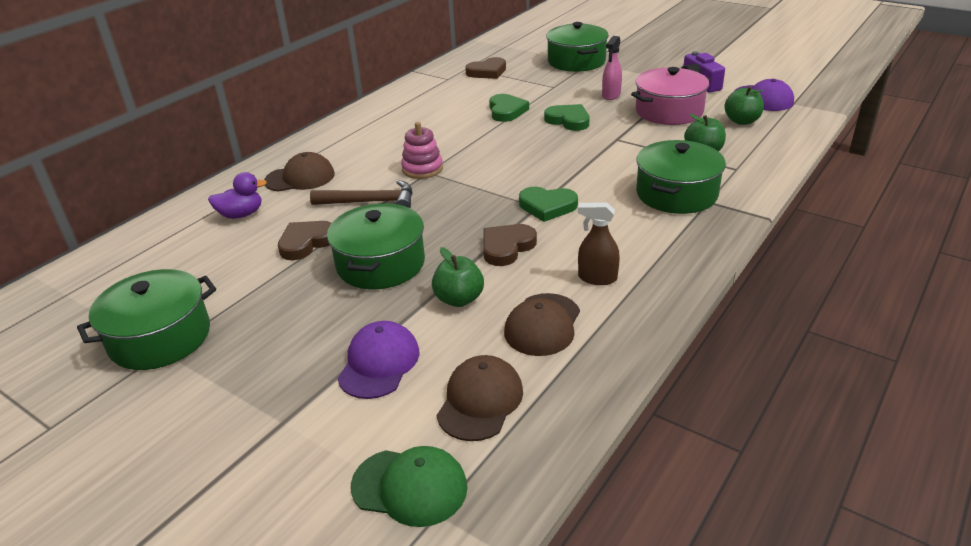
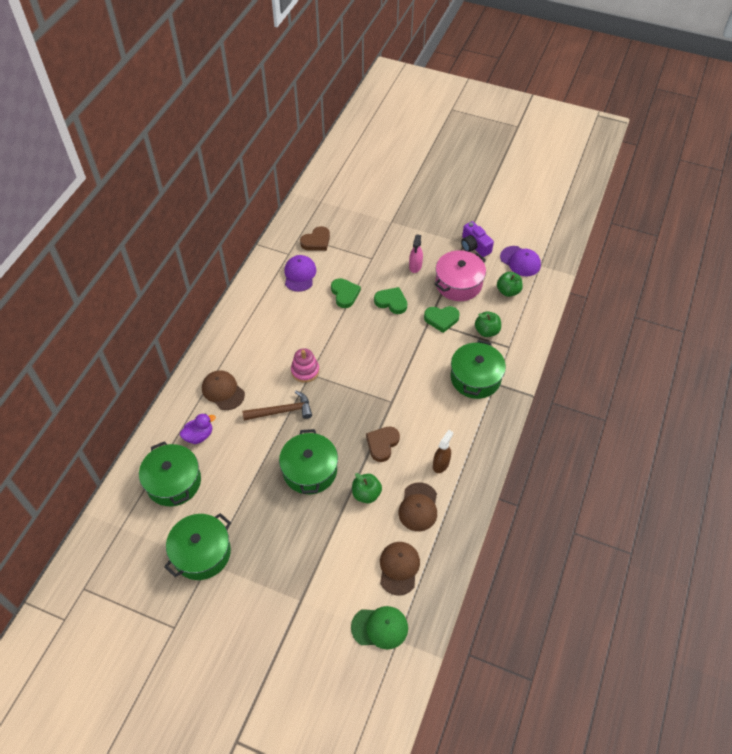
camera: 15 degrees left, 20 degrees up
brown cap [264,152,335,192] -> brown cap turned 105 degrees counterclockwise [202,370,245,410]
brown heart [278,221,331,260] -> none
purple cap [337,321,420,399] -> purple cap moved to [284,255,316,292]
green heart [519,187,578,222] -> green heart moved to [424,306,460,333]
green pot [546,22,609,72] -> green pot moved to [139,441,201,506]
brown spray bottle [578,203,620,285] -> brown spray bottle turned 120 degrees clockwise [433,430,453,473]

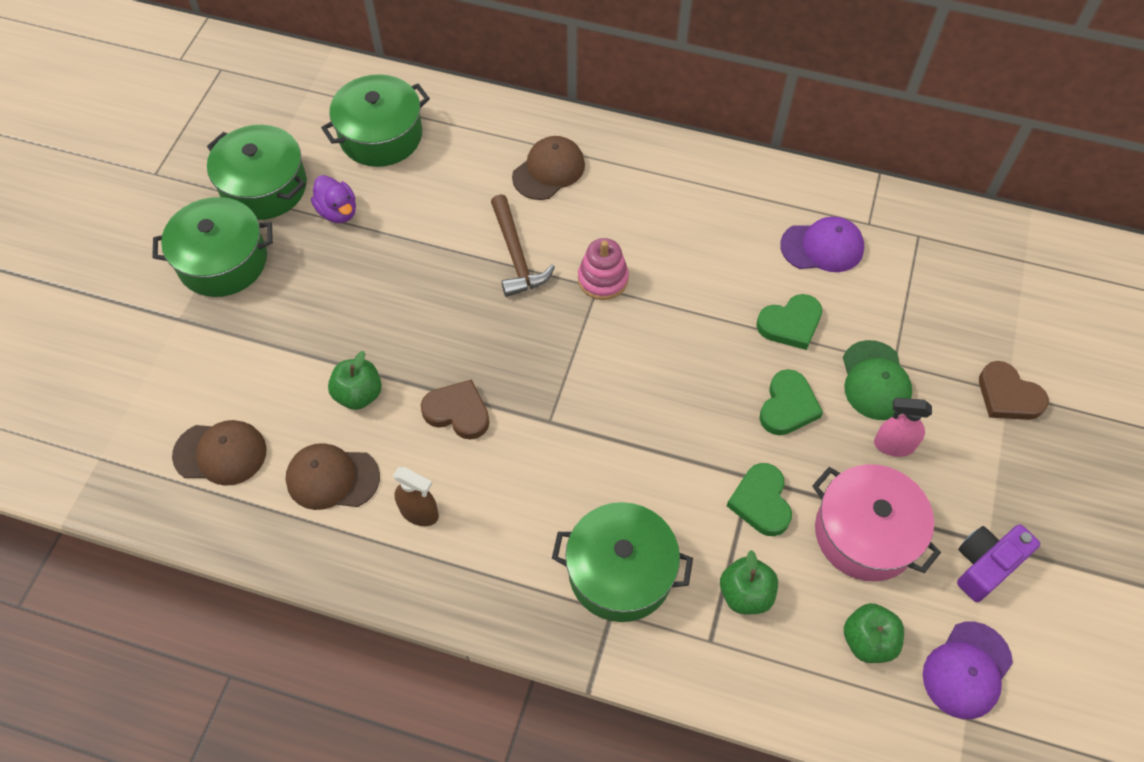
camera: 85 degrees right, 5 degrees up
purple duck [180,413,216,444] -> purple duck moved to [311,175,356,223]
green pot [279,429,338,494] -> green pot moved to [152,197,273,297]
brown heart [300,226,330,251] -> brown heart moved to [979,361,1049,420]
green cap [351,606,408,649] -> green cap moved to [843,340,912,420]

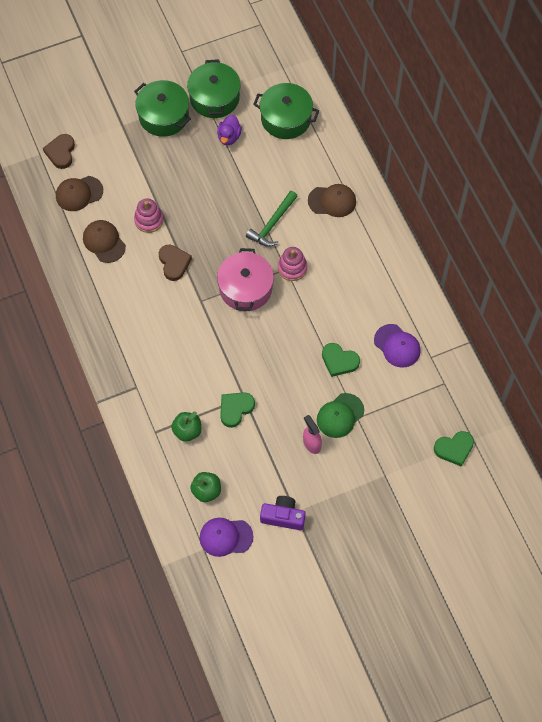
camera: 50 degrees right, 5 degrees up
brown cap [172,420,267,486] -> brown cap turned 105 degrees clockwise [56,176,103,211]
green apple [328,351,382,410] -> pink stacking toy [134,198,163,233]
brown spray bottle [393,467,439,526] -> none
brown hammer [491,194,555,297] -> green hammer [246,191,298,247]
green pot [552,502,693,622] -> none
green heart [760,369,823,435] -> green heart moved to [434,431,474,467]
pink pot [812,464,941,582] -> pink pot moved to [217,248,274,311]
brown heart [979,361,1049,420] -> brown heart moved to [43,134,75,169]

